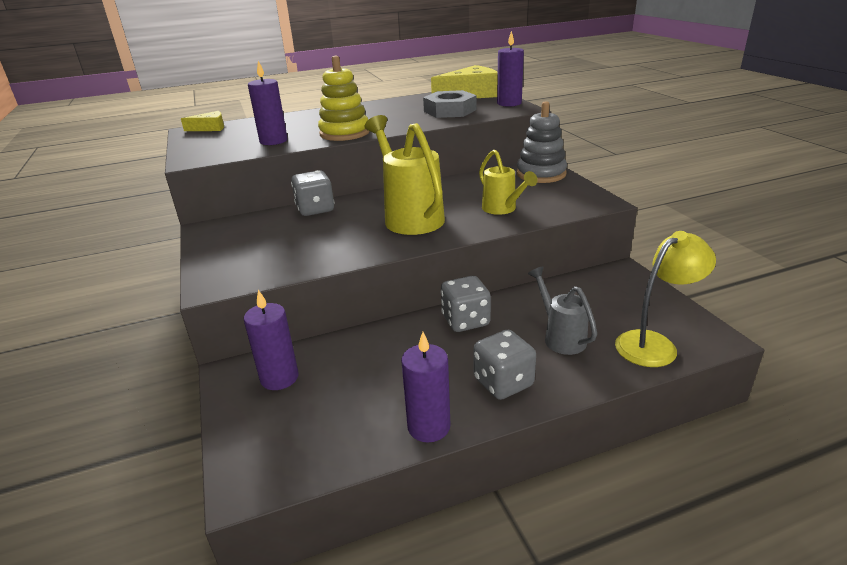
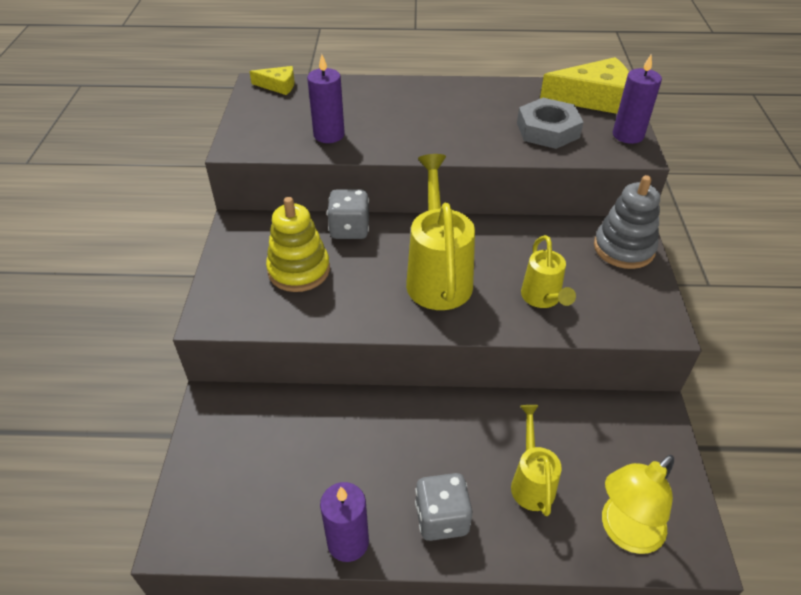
camera: 20 degrees right, 15 degrees up
purple candle [244,290,298,390] -> none
yellow stacking toy [318,56,369,141] -> yellow stacking toy moved to [266,197,330,292]
grey dice [441,276,491,332] -> none
grey watering can [528,266,597,355] -> yellow watering can [511,405,562,516]
yellow lamp [615,231,716,367] -> yellow lamp turned 150 degrees clockwise [602,455,674,554]

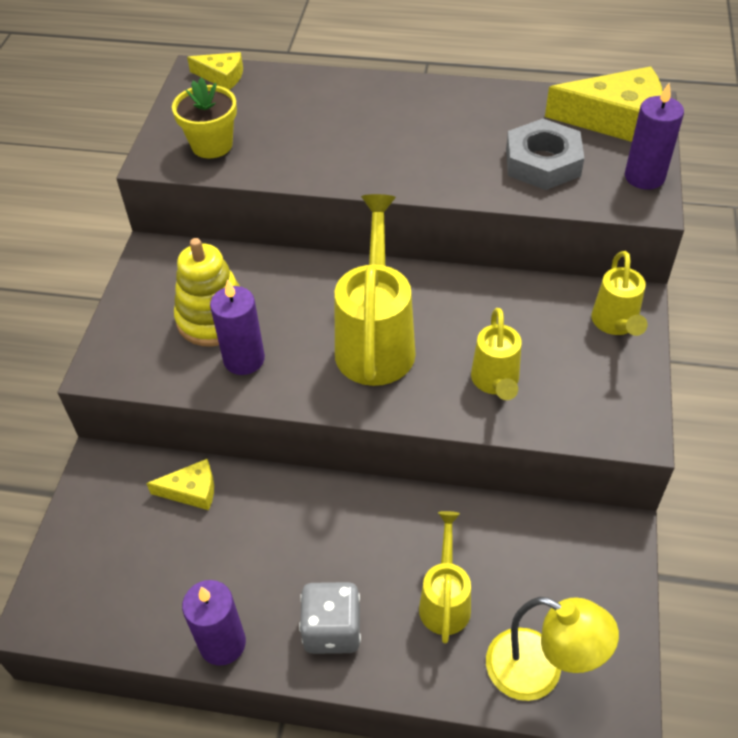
camera: 10 degrees right, 5 degrees up
purple candle [307,54,345,143] -> purple candle moved to [210,279,265,375]
grey dice [327,189,369,239] -> none
grey stacking toy [594,175,660,269] -> yellow watering can [592,251,648,336]
yellow lamp [602,455,674,554] -> yellow lamp turned 120 degrees counterclockwise [486,597,619,701]
none -> yellow cheese [146,459,214,510]
none -> yellow flower pot [172,78,237,158]

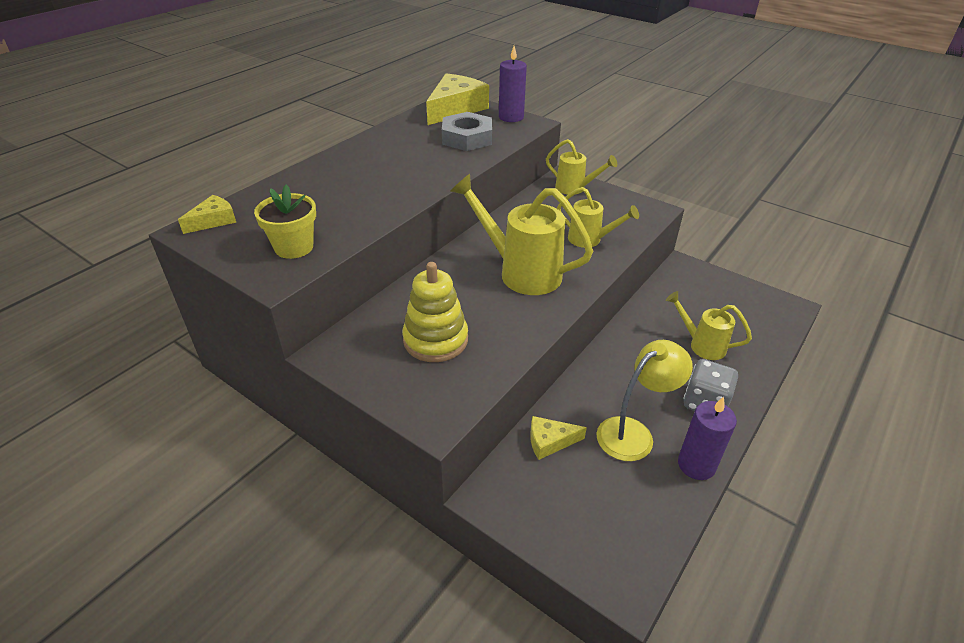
camera: 65 degrees left, 10 degrees down
yellow cheese [146,459,214,510] -> yellow cheese turned 120 degrees counterclockwise [530,416,587,460]
purple candle [210,279,265,375] -> none
yellow lamp [486,597,619,701] -> yellow lamp moved to [596,340,693,461]

